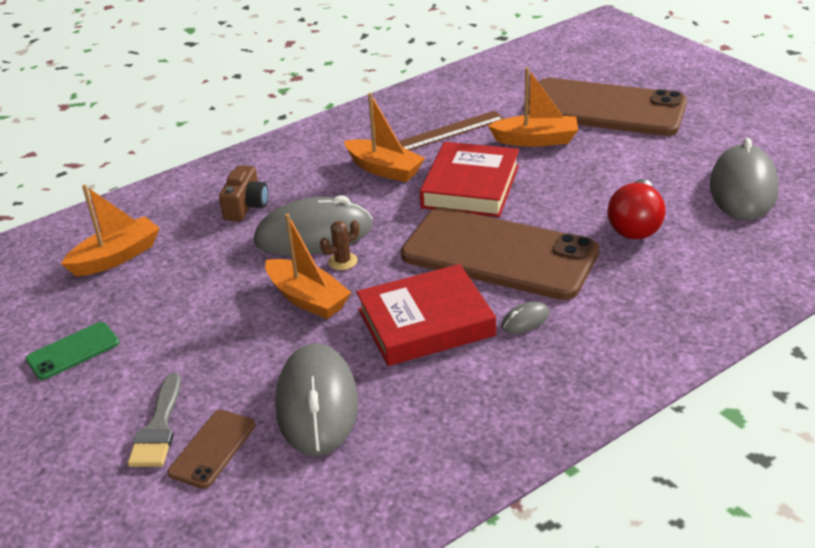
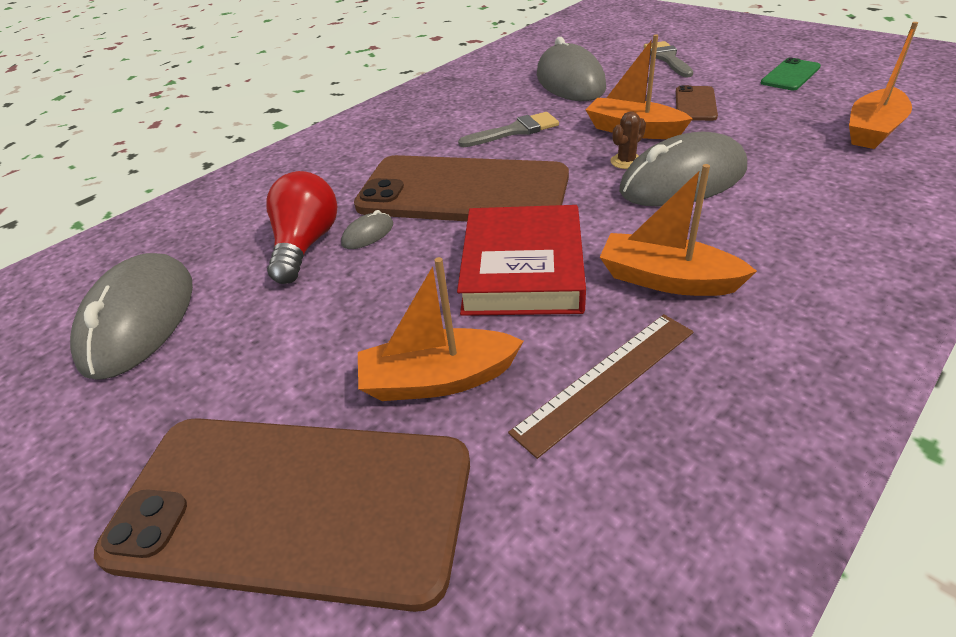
camera: 170 degrees right, 5 degrees up
brown phone [167,410,255,489] -> brown phone moved to [676,85,718,121]
brown camera [219,165,268,221] -> none
red book [356,264,496,366] -> grey brush [458,112,559,147]
grey mouse [502,301,550,334] -> grey mouse moved to [341,210,393,249]

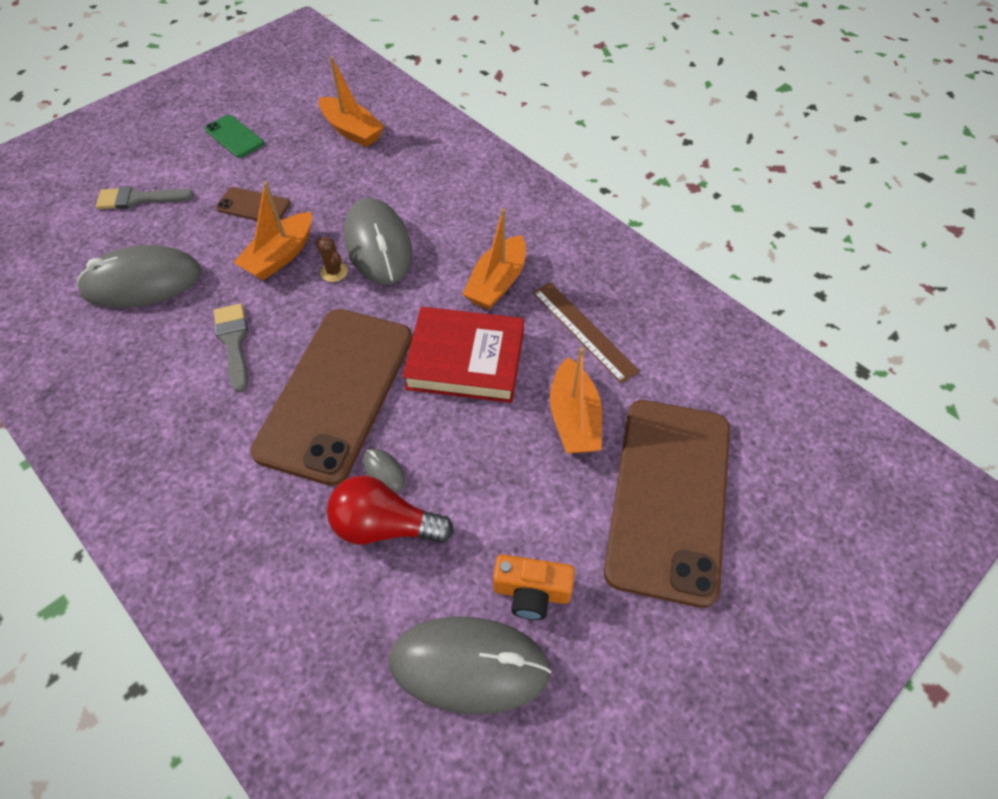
camera: 90 degrees left, 15 degrees up
none -> orange camera [493,554,575,620]

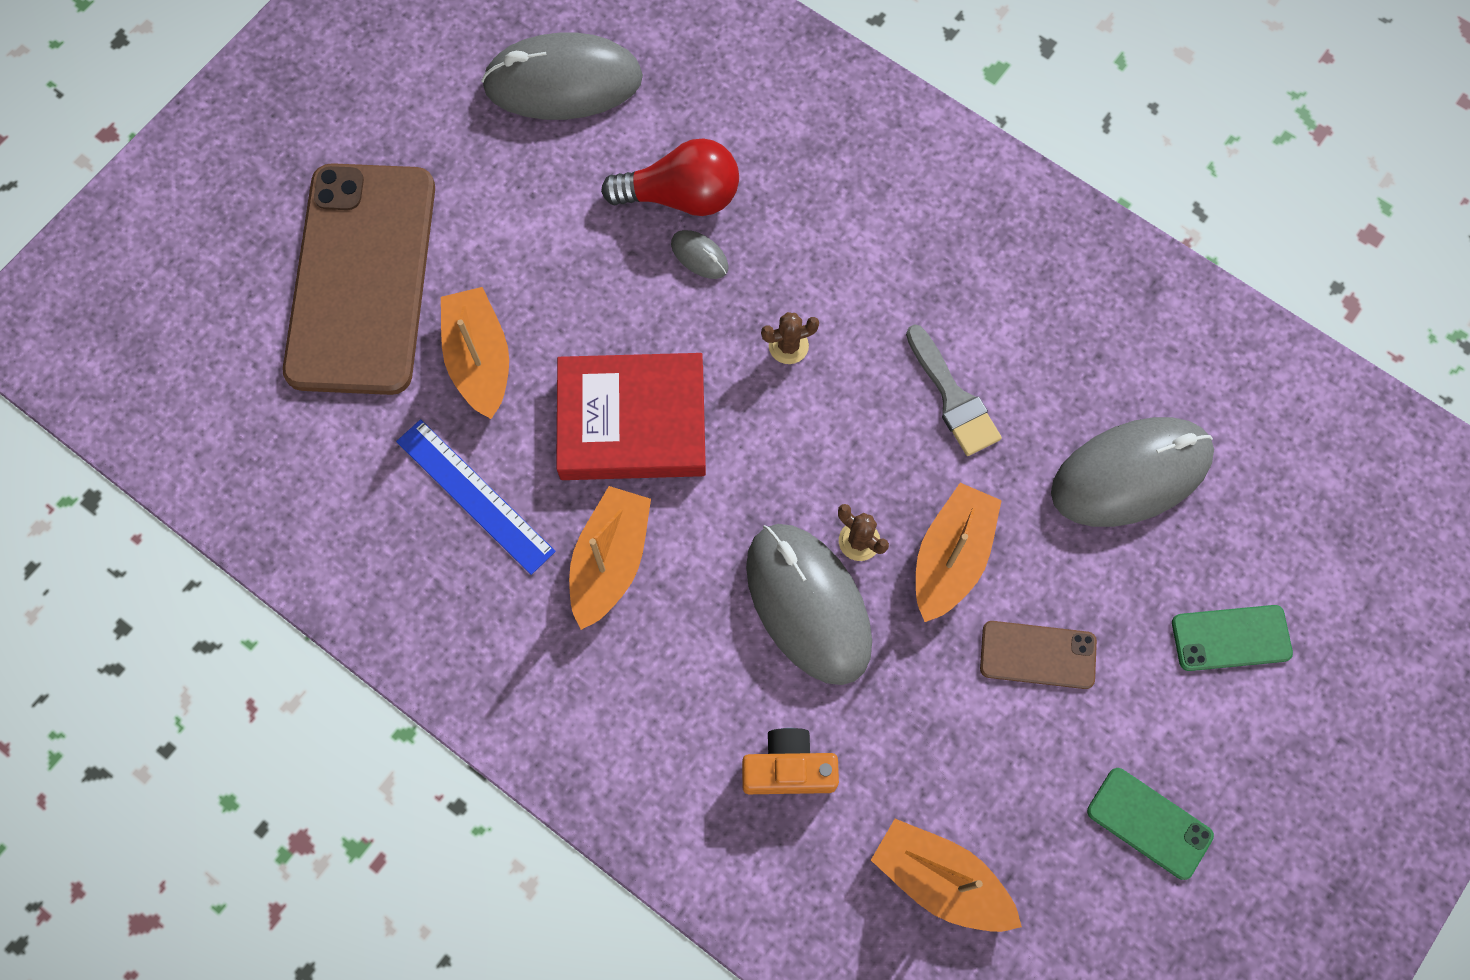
camera: 170 degrees right, 15 degrees up
grey brush [96,186,194,209] -> green phone [1172,605,1293,671]
brown phone [250,309,412,486] -> brown cactus [761,312,819,364]
orange camera [493,554,575,620] -> orange camera moved to [742,728,839,794]
brown ruler [533,282,640,384] -> blue ruler [396,419,556,575]

